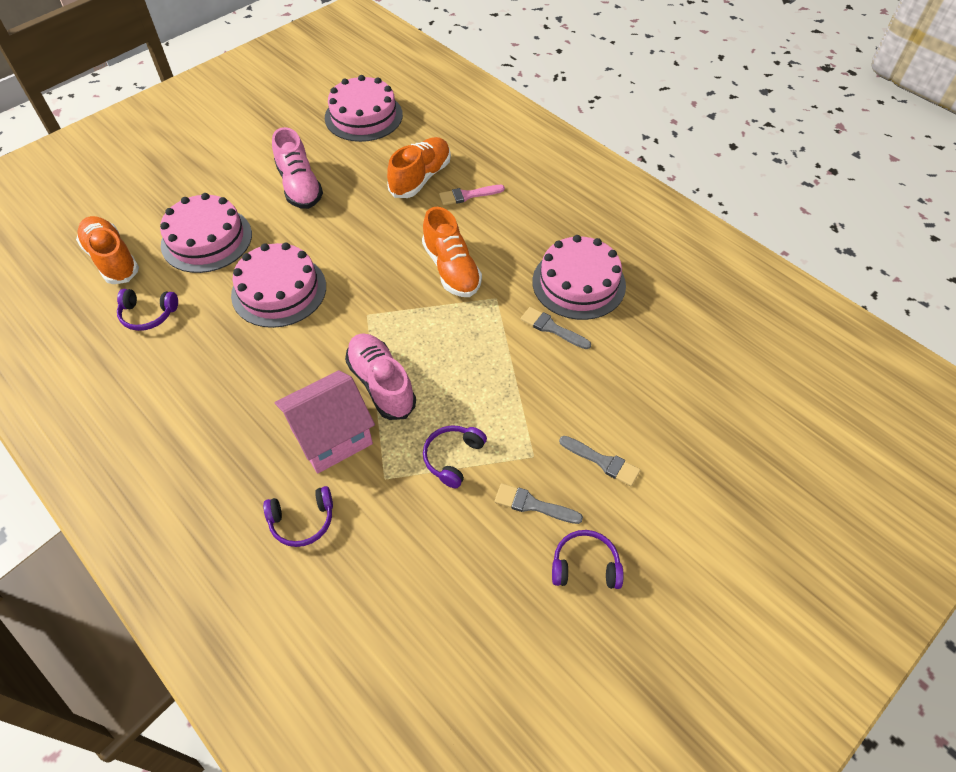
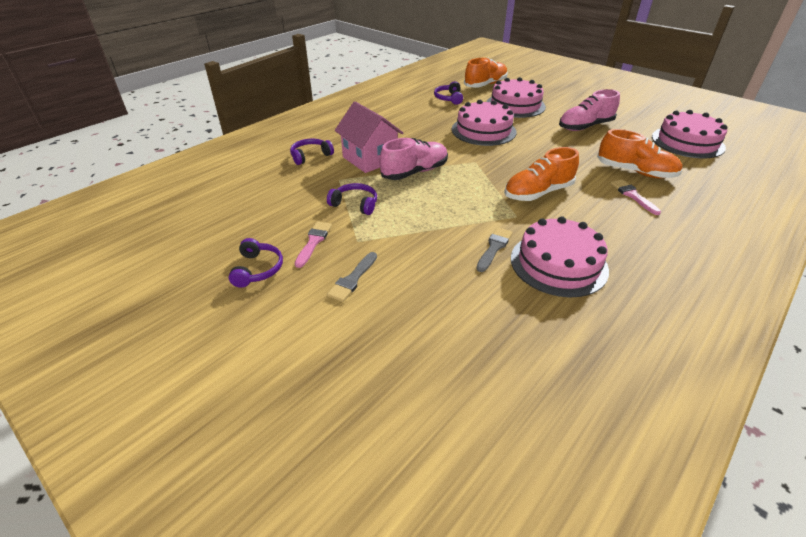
camera: 85 degrees right, 15 degrees down
purple headphones [263,486,333,547] -> purple headphones turned 75 degrees clockwise [290,139,334,165]
grey brush [495,483,583,524] -> pink brush [295,221,332,268]

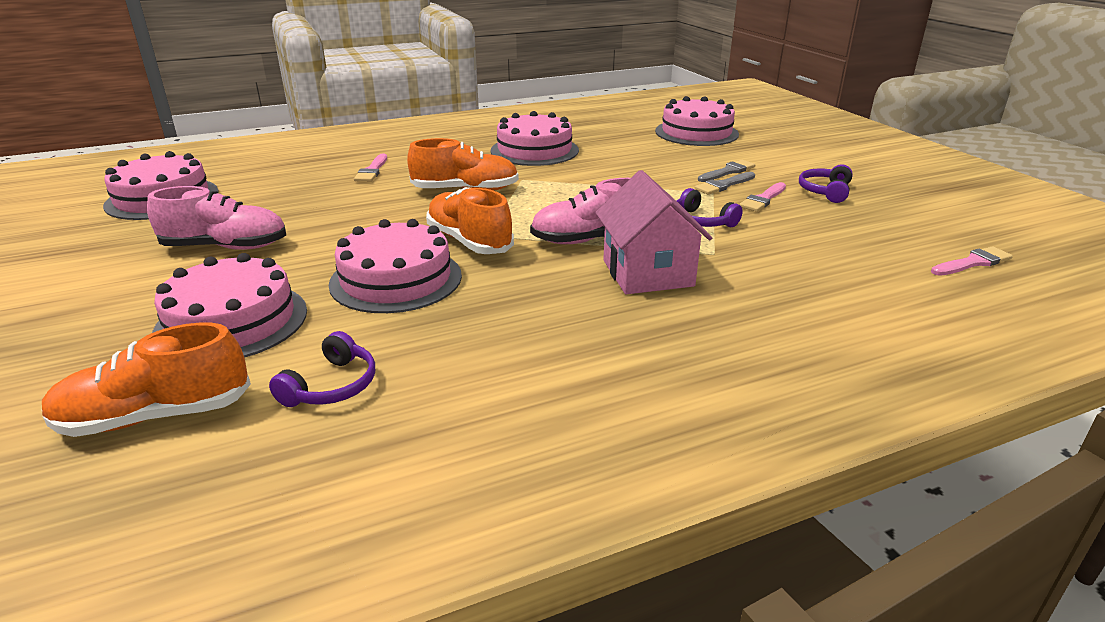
camera: 155 degrees left, 10 degrees down
purple headphones [290,139,334,165] -> none
grey brush [476,227,513,272] -> grey brush moved to [695,172,755,195]
orange shoe [597,129,683,178] -> orange shoe moved to [426,187,514,254]
none -> pink cake [655,96,739,146]
none -> pink brush [931,246,1013,276]

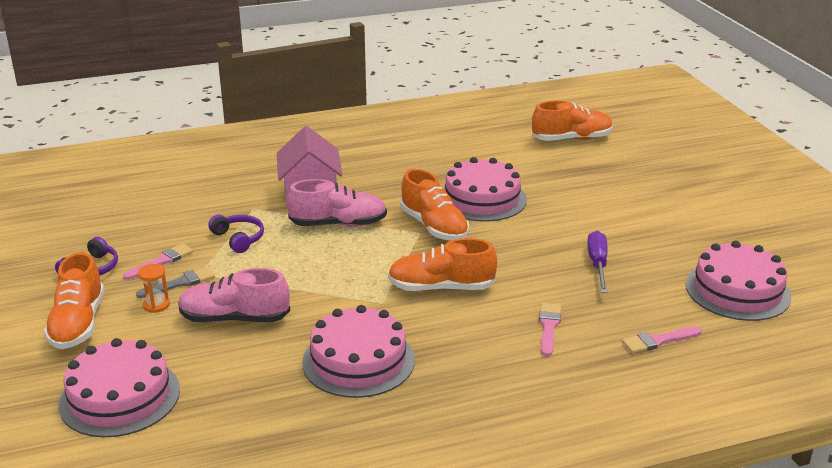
camera: 175 degrees left, 0 degrees up
pink shoe [147,186,286,250] -> pink shoe moved to [178,268,290,322]
pink cake [152,253,307,358] -> none
purple headphones [269,331,375,407] -> none
grey brush [698,160,755,182] -> orange hourglass [138,264,170,313]
pink brush [931,246,1013,276] -> pink brush moved to [622,326,702,353]
none -> orange shoe [44,252,104,349]
none -> purple screwdriver [587,231,608,293]

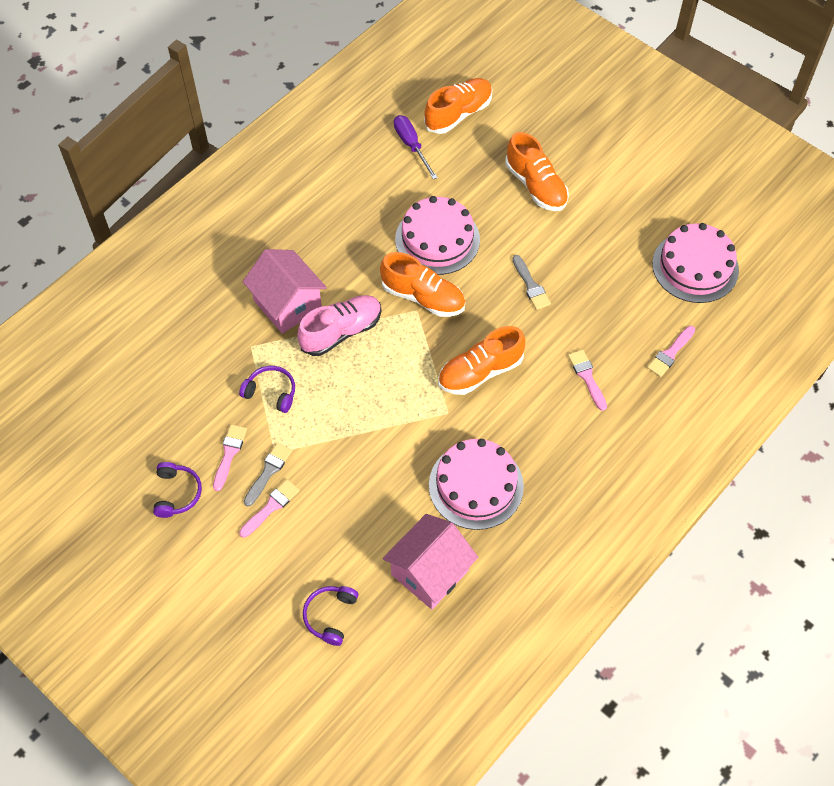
camera: 30 degrees left, 30 degrees up
orange shoe [44,252,104,349] -> orange shoe moved to [505,132,569,211]
pink cake [59,338,180,437] -> purple headphones [303,586,359,646]
orange hourglass [138,264,170,313] -> pink brush [239,479,300,538]
pink shoe [178,268,290,322] -> none
purple screwdriver [587,231,608,293] -> purple screwdriver moved to [394,115,438,180]
none -> pink house [383,514,478,609]
none -> grey brush [512,255,551,310]

